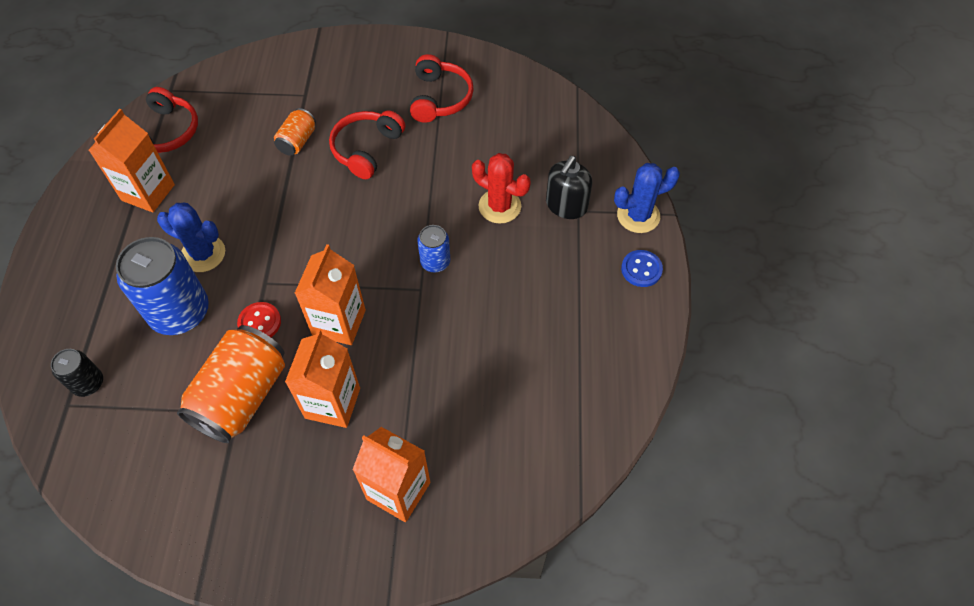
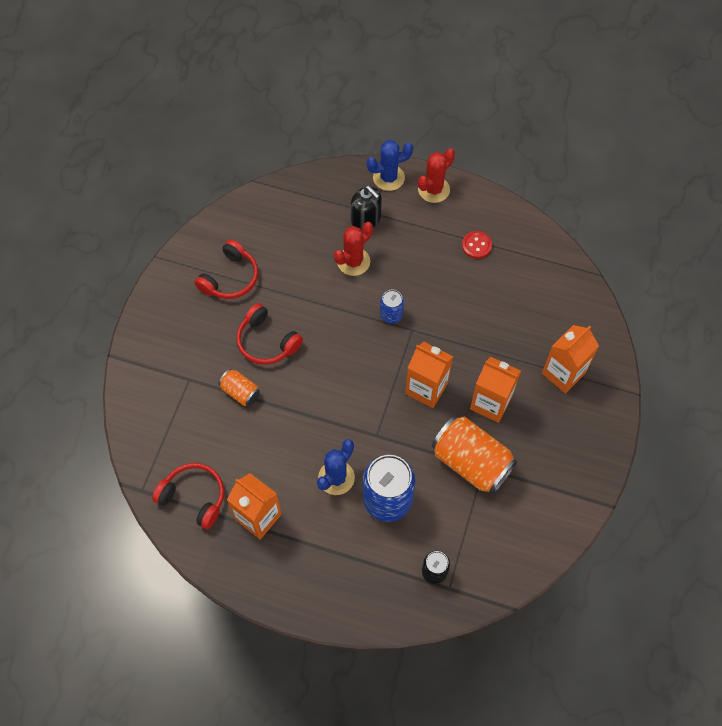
camera: 75 degrees left, 5 degrees up
red button [237,302,281,337] -> red button moved to [462,231,492,259]
red headphones [410,54,474,123] -> red headphones turned 105 degrees clockwise [195,239,258,299]
blue cactus [614,163,680,233] -> blue cactus turned 75 degrees clockwise [367,140,413,191]
blue button [621,250,663,287] -> red cactus [418,148,455,203]

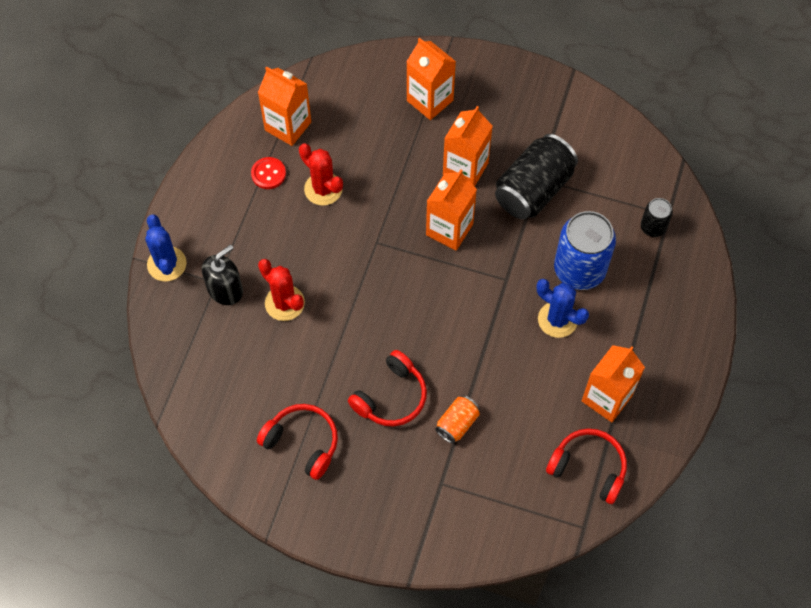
camera: 90 degrees left, 0 degrees up
red headphones [152,463,224,529] -> red headphones turned 90 degrees clockwise [546,429,627,504]
blue can [380,290,404,324] -> none
red cactus [418,148,455,203] -> red cactus moved to [299,143,343,206]
orange can [432,416,517,494] -> black can [495,134,578,219]
none -> orange carton [258,67,311,146]

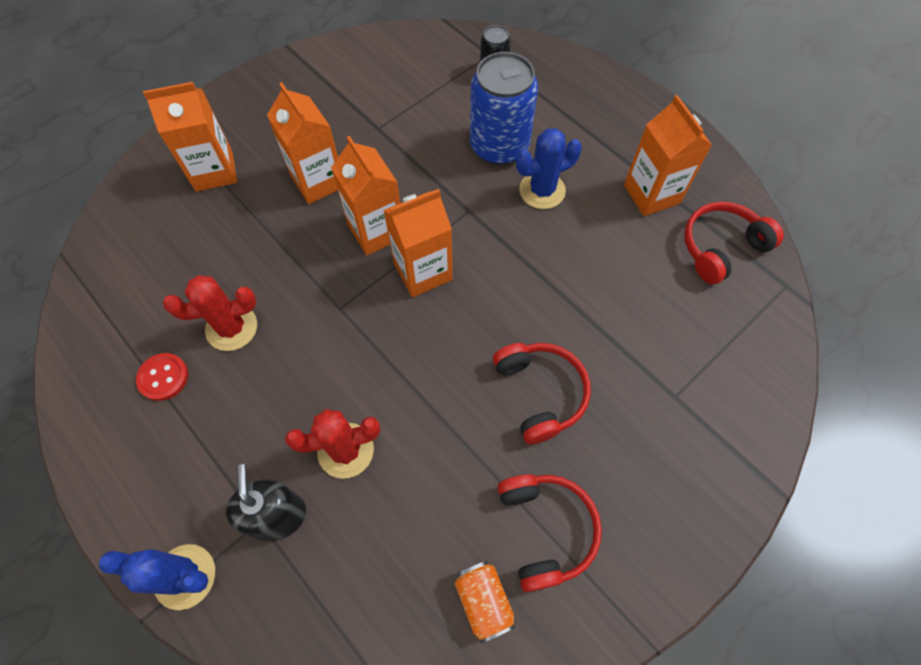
camera: 60 degrees left, 0 degrees up
red headphones [257,404,338,480] -> red headphones turned 105 degrees clockwise [497,474,602,592]
orange carton [258,67,311,146] -> orange carton moved to [383,189,453,297]
orange can [435,395,480,444] -> orange can moved to [455,561,515,643]
black can [495,134,578,219] -> none

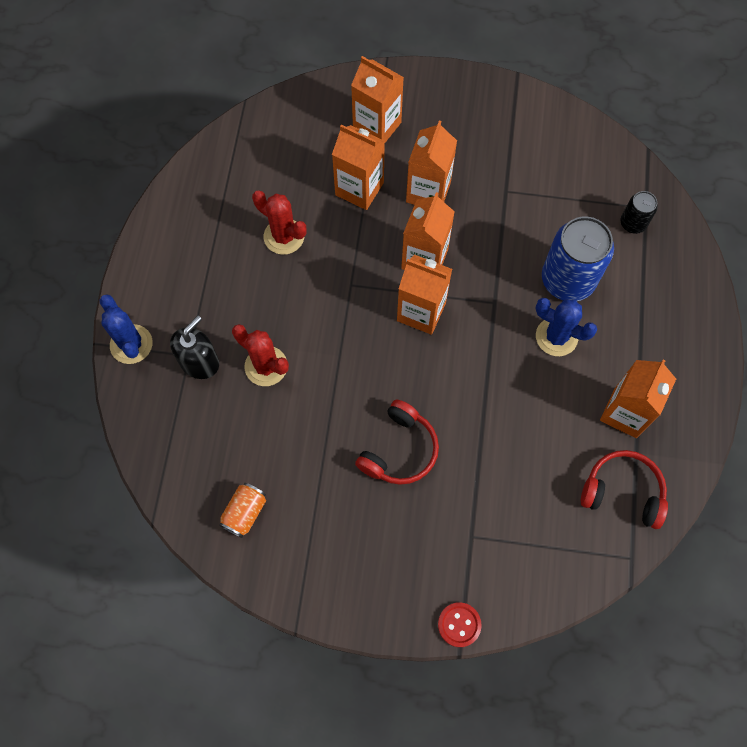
camera: 50 degrees right, 5 degrees up
red button [136,353,188,401] -> red button moved to [438,602,481,647]
red headphones [497,474,602,592] -> none
none -> orange carton [332,125,385,210]

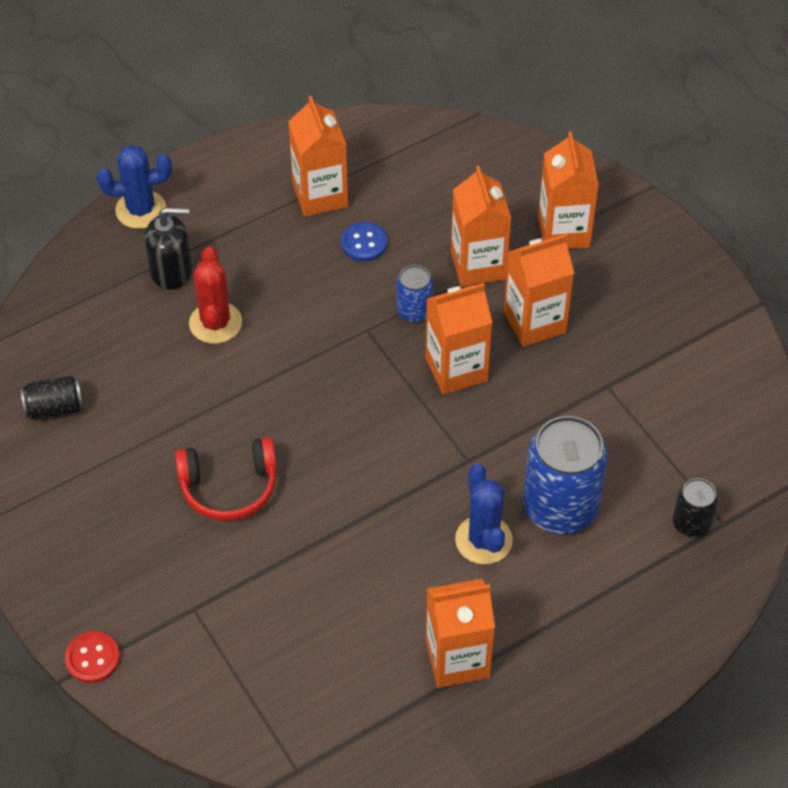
camera: 50 degrees right, 15 degrees down
blue cactus [100,295,152,364] -> blue cactus turned 60 degrees clockwise [97,145,172,229]
orange can [219,483,266,538] -> black can [20,376,84,420]
red cactus [252,190,306,255] -> blue button [341,222,387,262]
orange carton [397,255,452,335] -> orange carton moved to [288,96,348,217]
red headphones [581,450,668,529] -> none
none -> blue can [396,265,433,322]

